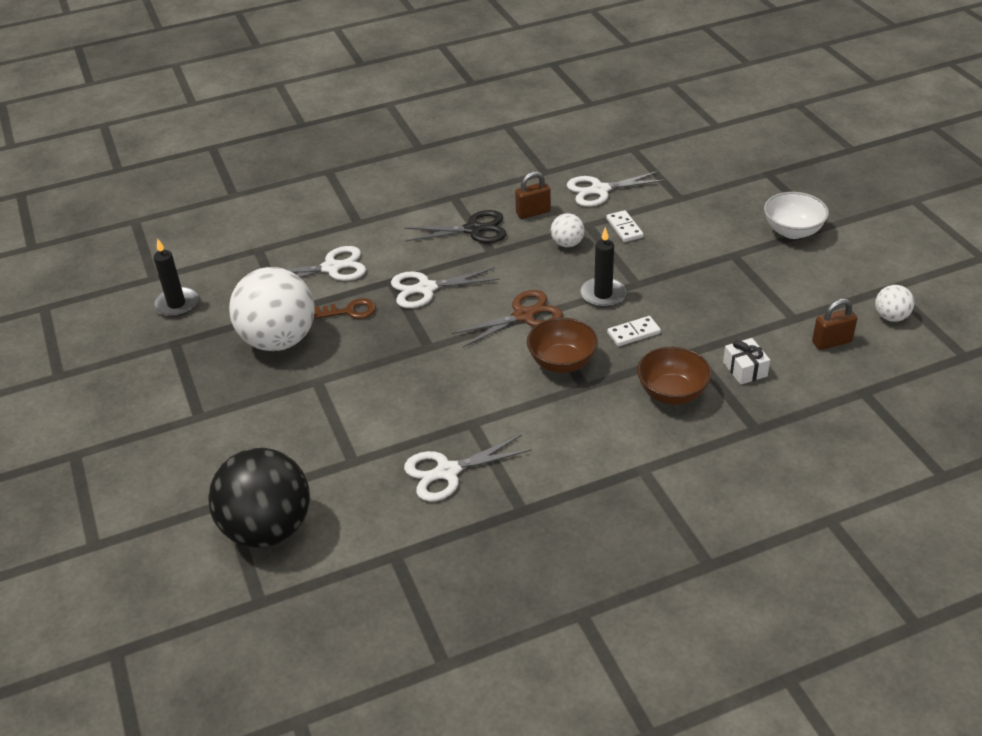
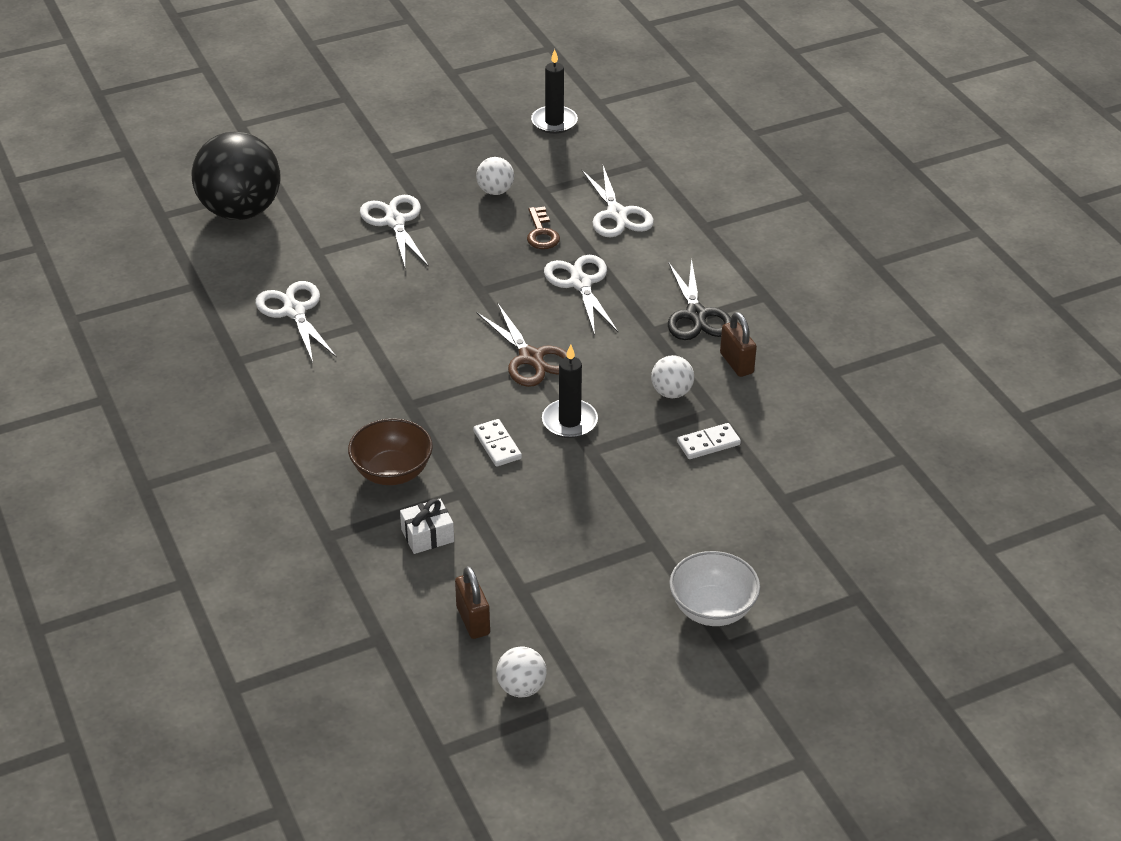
camera: 85 degrees right, 0 degrees up
white ball [229,267,315,351] -> white ball [476,157,514,195], size x0.44
brown bowl [527,318,598,373] -> none
white scissors [567,171,666,207] -> white scissors moved to [360,195,429,267]

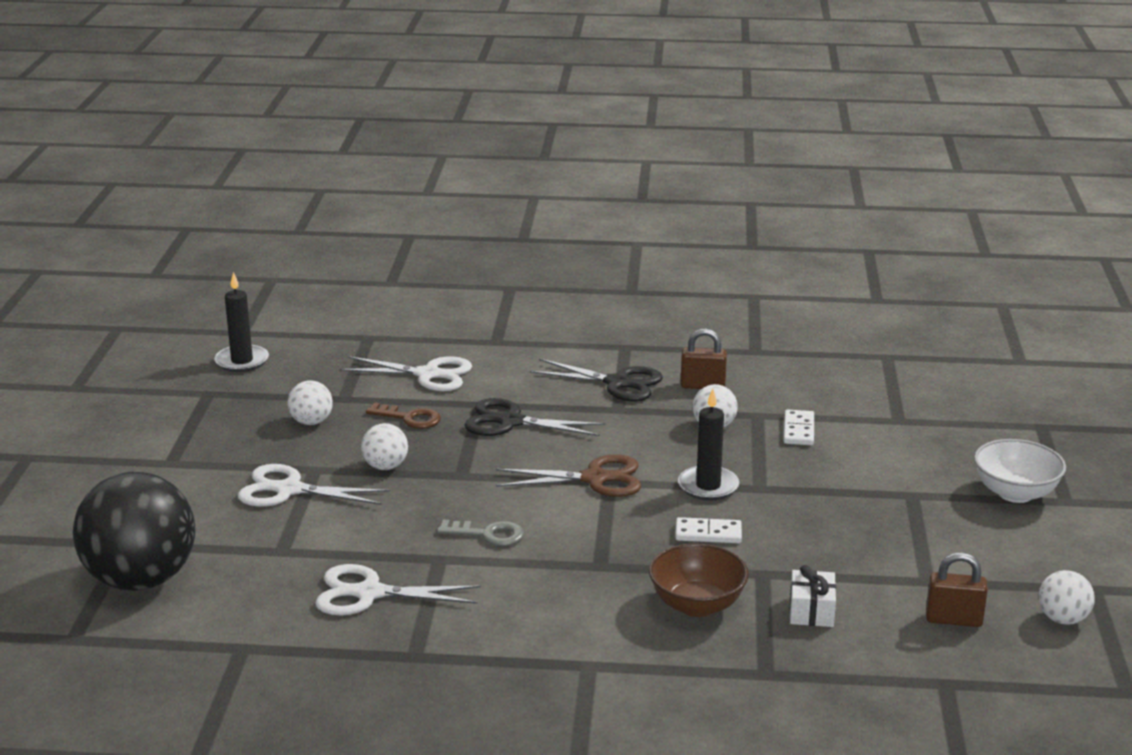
camera: 60 degrees left, 15 degrees down
white scissors [544,255,618,335] -> black scissors [464,398,605,436]
none -> white ball [361,423,408,470]
none -> grey key [437,519,524,546]

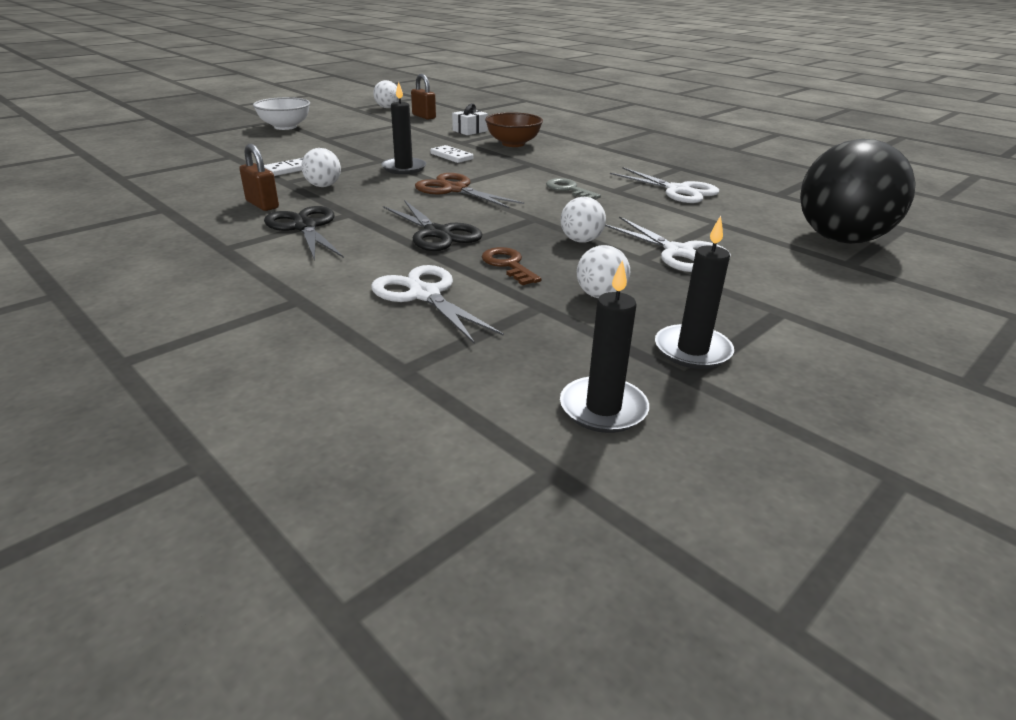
camera: 140 degrees left, 5 degrees up
none -> black candle [655,216,734,369]

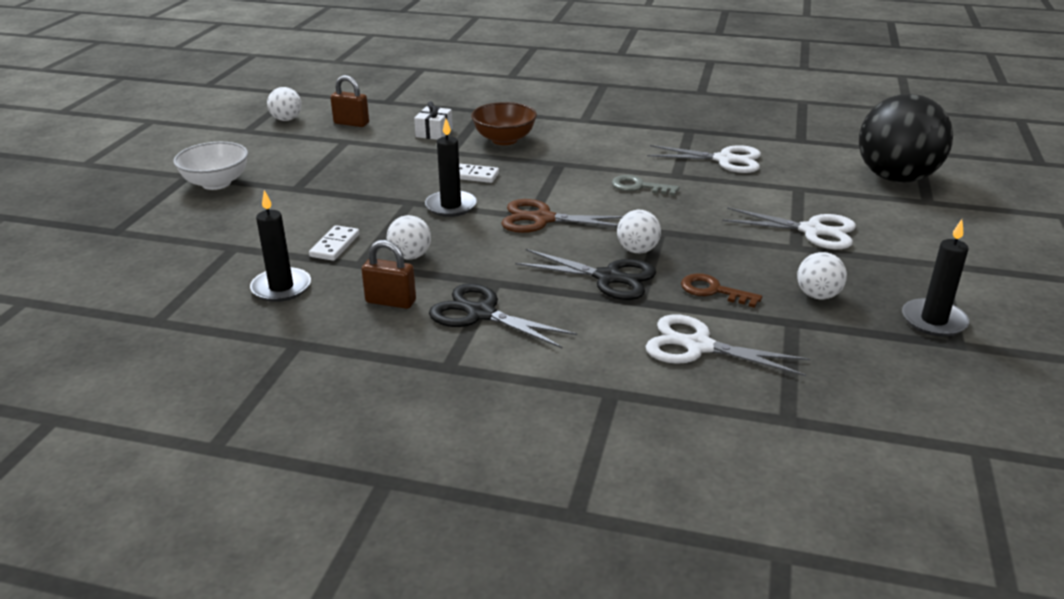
camera: 30 degrees left, 0 degrees up
black candle [560,260,649,433] -> black candle moved to [250,190,311,302]
white ball [561,197,606,243] -> white ball moved to [617,210,661,253]

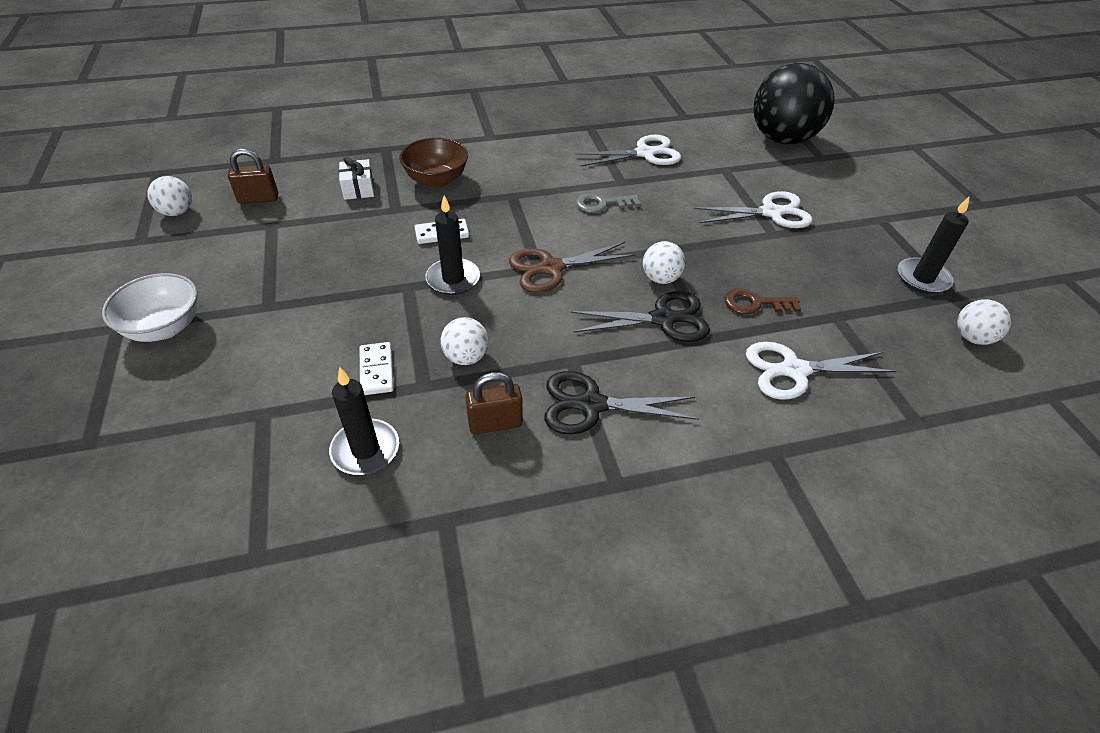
camera: 30 degrees left, 15 degrees up
white ball [797,252,847,300] -> white ball moved to [957,299,1011,345]

